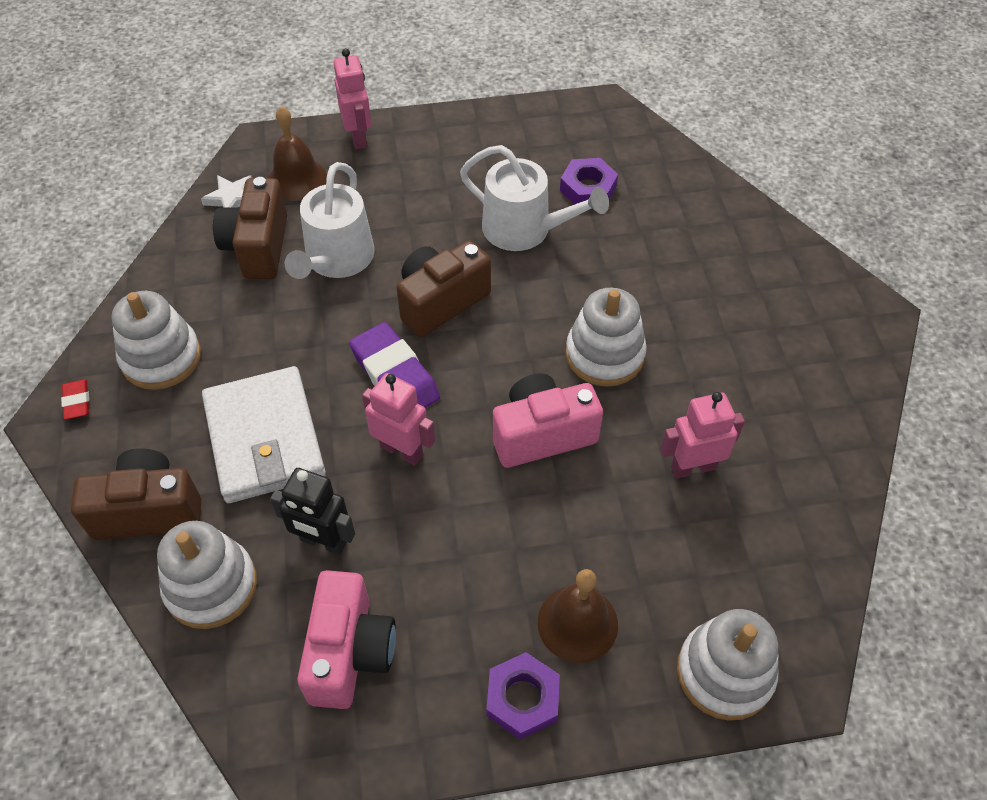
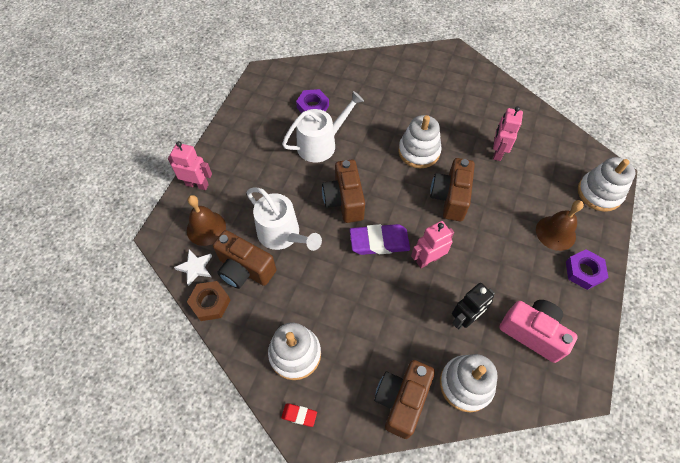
camera: 60 degrees left, 5 degrees up
white wallet [202,366,326,503] -> none
pink camera [493,374,603,468] -> brown camera [430,158,475,221]
none -> brown nut [187,281,230,321]

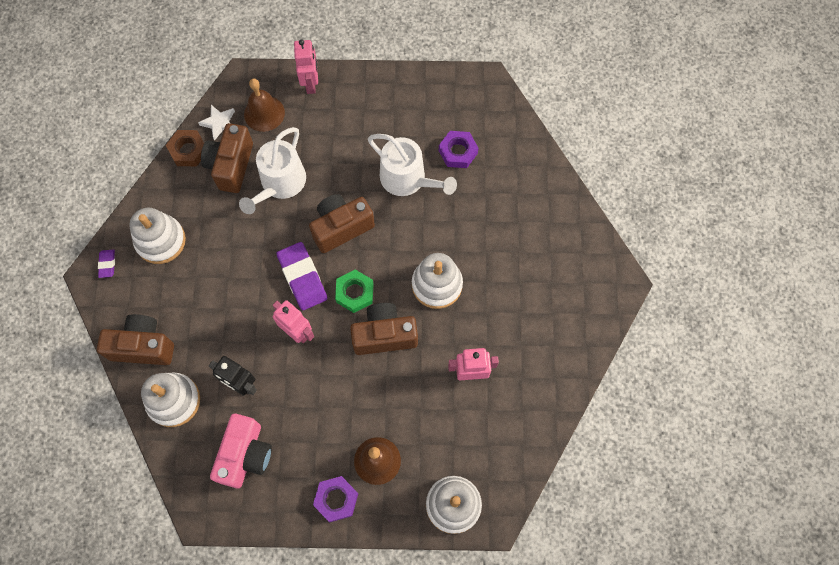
camera: 70 degrees right, 10 degrees up
red eraser [281,403,317,427] -> purple eraser [98,250,115,278]
none -> green nut [335,269,374,313]

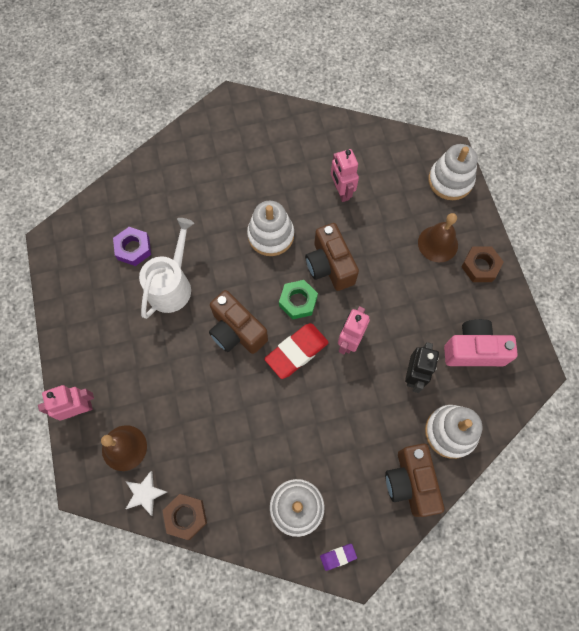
camera: 105 degrees left, 0 degrees up
brown camera [201,123,253,193] -> none
white watering can [239,127,306,214] -> none
purple eraser [276,242,327,310] -> red eraser [264,323,329,379]
purple nut [313,476,358,522] -> brown nut [461,246,504,282]

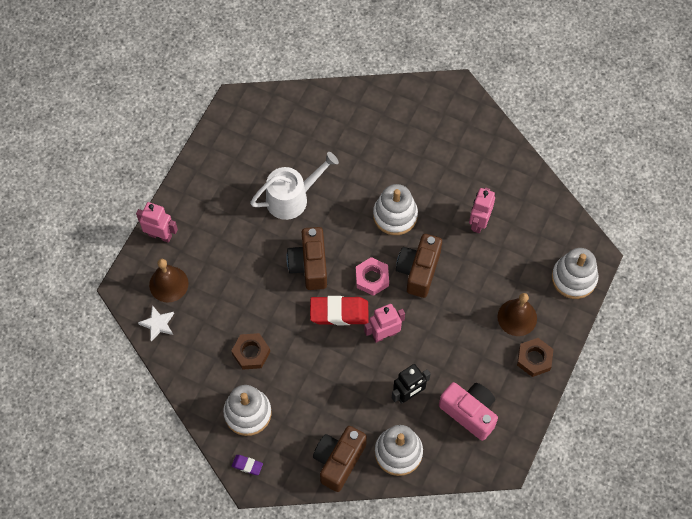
camera: 40 degrees right, 5 degrees down
purple nut [113,227,151,266] -> none
brown nut [162,494,207,540] -> brown nut moved to [232,333,270,370]
green nut [279,280,318,320] -> pink nut [356,257,389,296]

